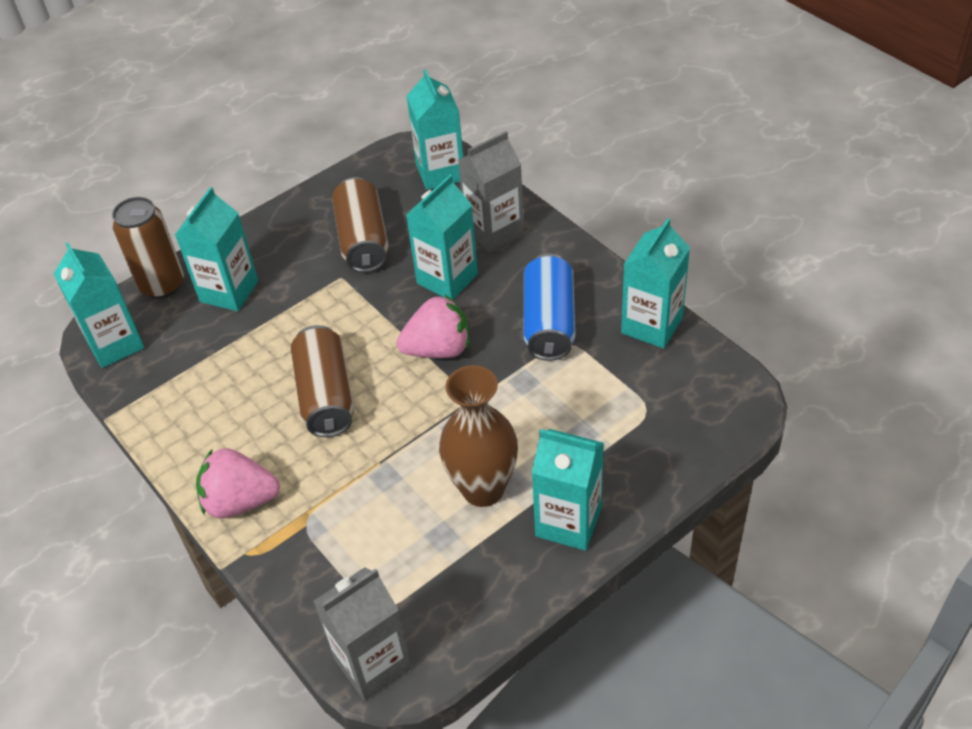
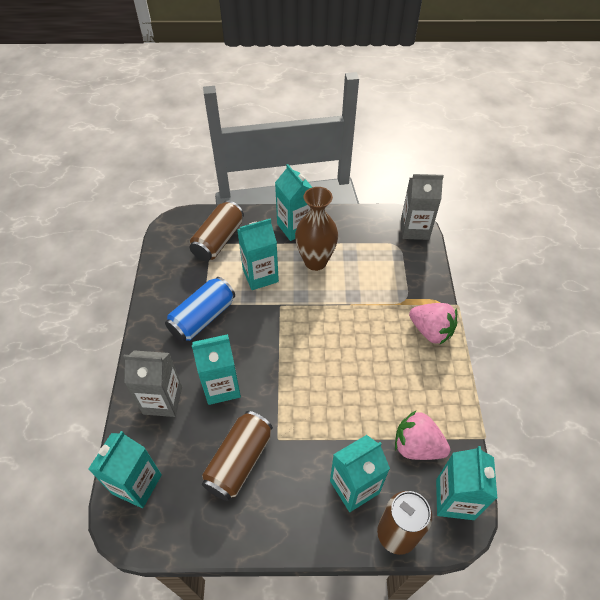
camera: 145 degrees left, 5 degrees up
brown can [291,325,354,437] -> brown can moved to [189,201,244,261]
pink strawberry [397,295,469,358] -> pink strawberry moved to [395,410,450,460]
turquoise carton [621,218,690,349] -> turquoise carton moved to [237,218,279,290]

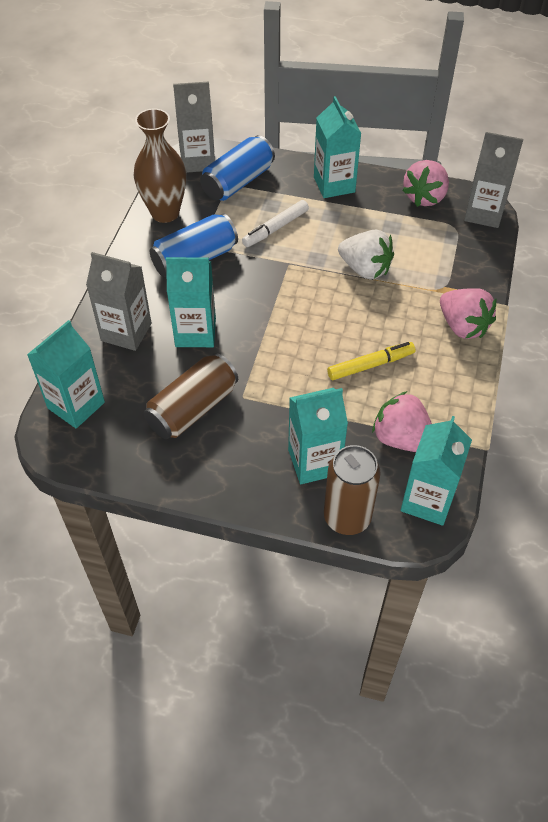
camera: 15 degrees right, 0 degrees up
brown can [189,201,244,261] -> blue can [200,135,275,201]
turquoise carton [237,218,279,290] -> white marker [242,200,309,247]
brown vase [295,187,338,271] -> brown vase moved to [134,108,186,223]
none -> grey carton [173,81,215,173]
none -> yellow marker [327,342,415,380]
none -> white strawberry [338,230,394,280]
none -> pink strawberry [402,160,449,207]

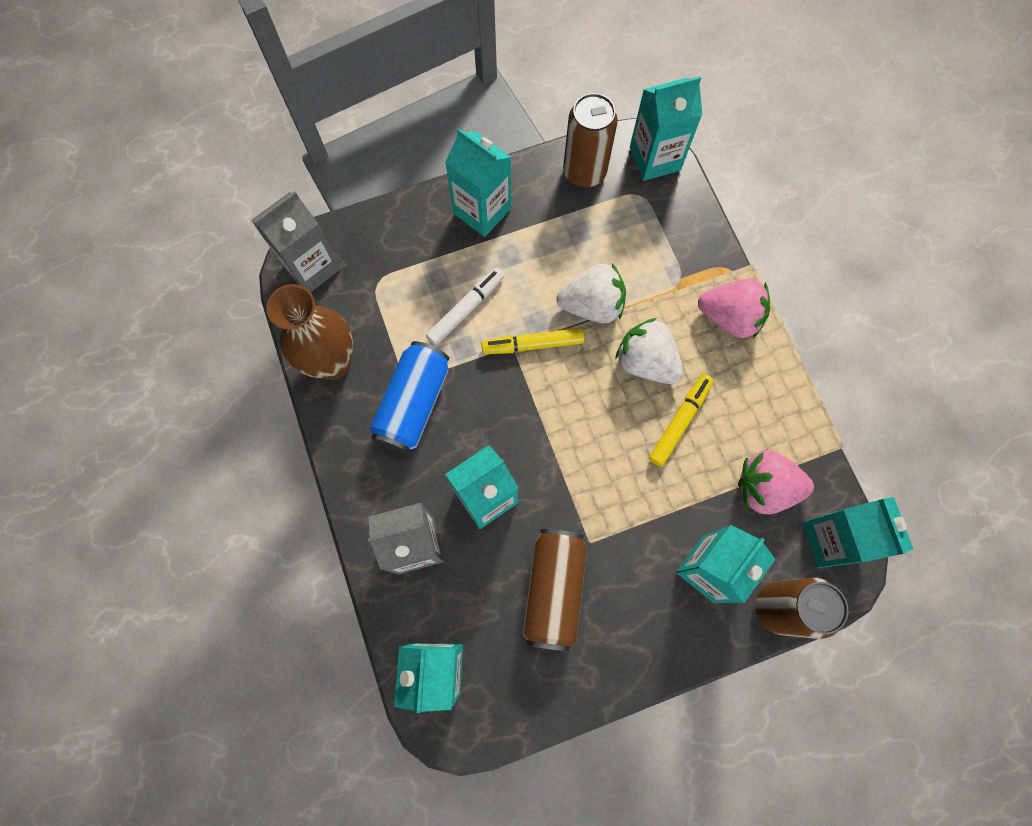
camera: 35 degrees left, 20 degrees up
blue can [200,135,275,201] -> none
white marker [242,200,309,247] -> white marker turned 150 degrees counterclockwise [426,268,504,346]
pink strawberry [402,160,449,207] -> brown can [563,93,618,188]
grey carton [464,132,523,228] -> turquoise carton [630,76,702,181]
none -> yellow marker [481,328,585,354]
none -> white strawberry [615,318,683,384]

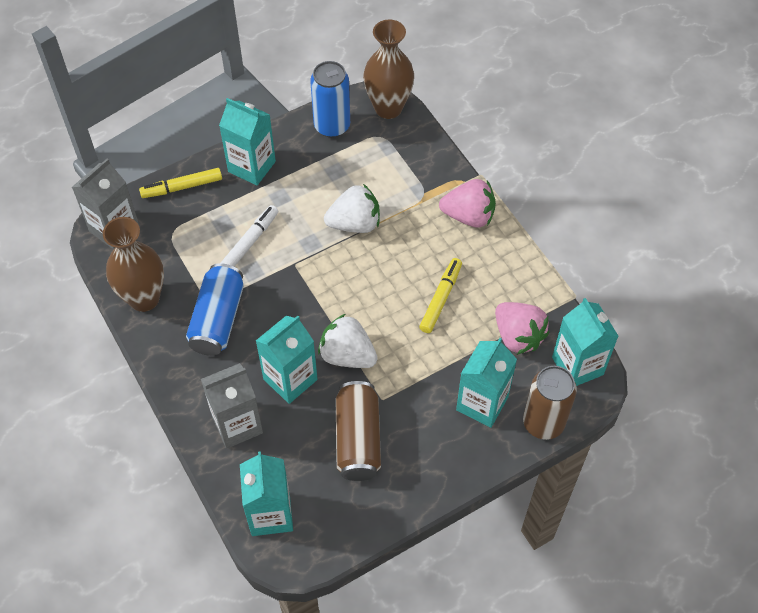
camera: 10 degrees left, 15 degrees down
yellow marker [481,328,585,354] -> yellow marker moved to [139,168,222,198]
brown can [563,93,618,188] -> blue can [310,61,350,138]
white strawberry [615,318,683,384] -> white strawberry moved to [318,314,378,368]
turquoise carton [630,76,702,181] -> brown vase [363,20,414,119]
pink strawberry [738,451,814,514] -> pink strawberry turned 120 degrees counterclockwise [495,302,549,355]

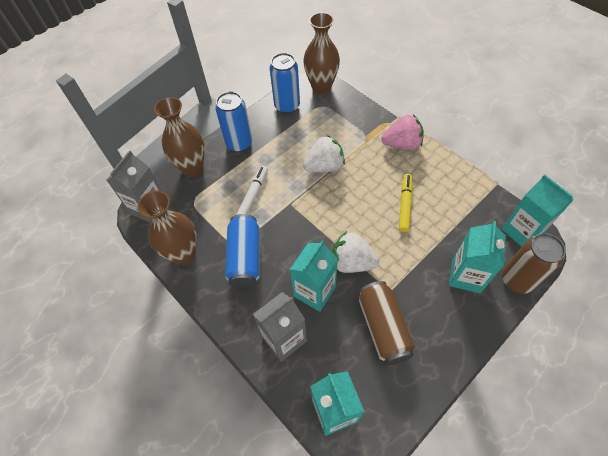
camera: 10 degrees left, 0 degrees up
yellow marker [139,168,222,198] -> brown vase [154,97,205,177]
turquoise carton [219,98,276,185] -> blue can [215,92,252,152]
pink strawberry [495,302,549,355] -> none

